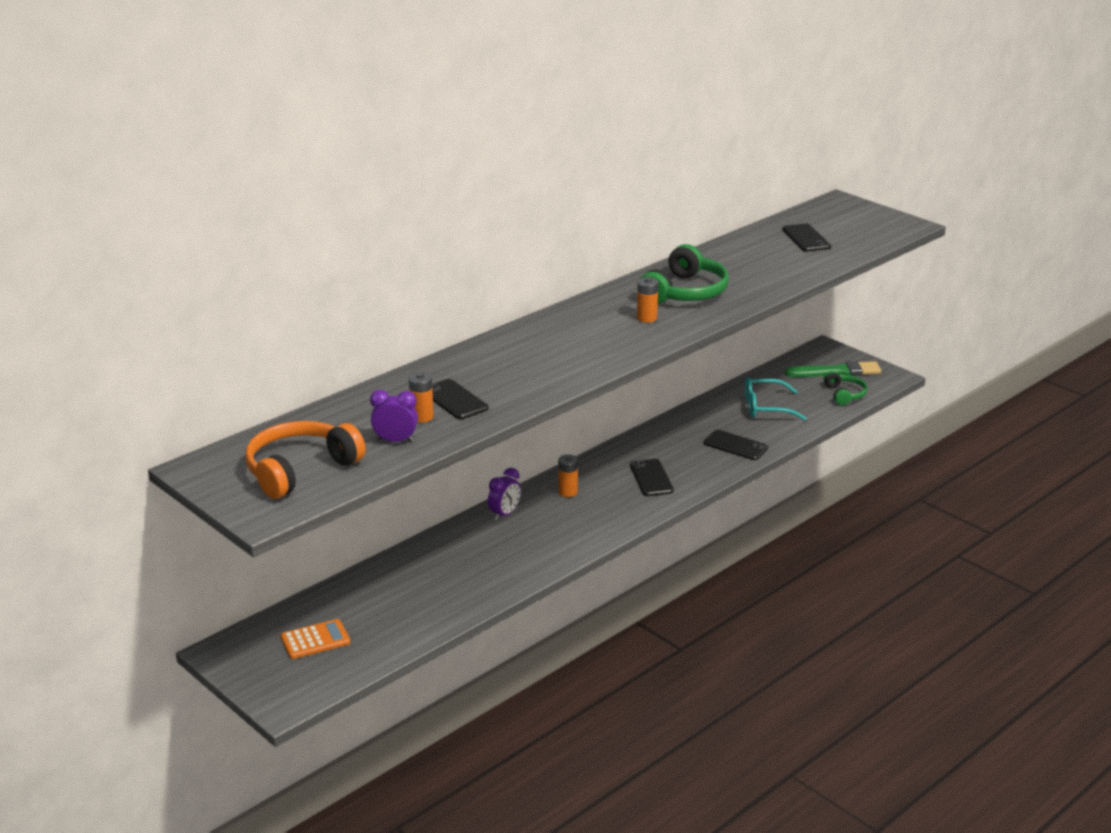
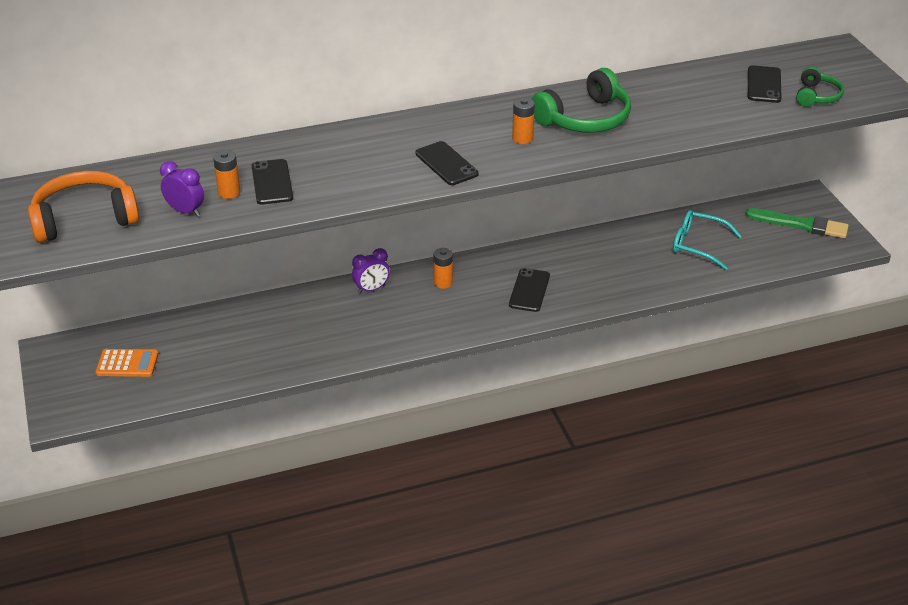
camera: 25 degrees right, 10 degrees up
black phone [704,430,768,460] -> black phone moved to [415,141,478,185]
green headphones [824,371,868,405] -> green headphones moved to [796,67,844,107]

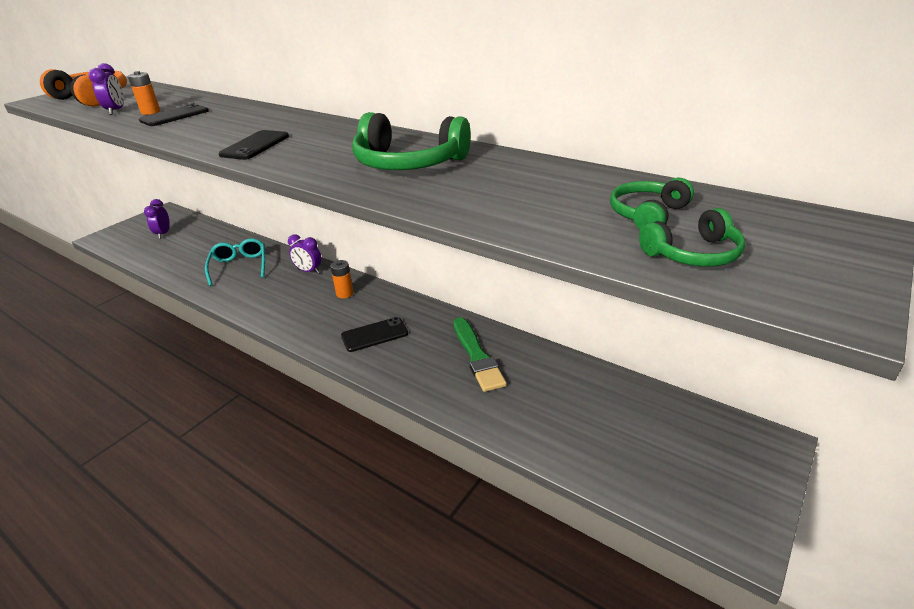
camera: 55 degrees right, 5 degrees down
orange calculator [96,349,159,377] -> purple clock [144,199,170,239]
orange battery [512,98,535,144] -> none
turquoise glasses [673,210,742,270] -> turquoise glasses moved to [205,238,265,286]
green brush [745,208,849,238] -> green brush moved to [454,317,507,392]
black phone [748,65,782,103] -> green headphones [610,178,694,229]

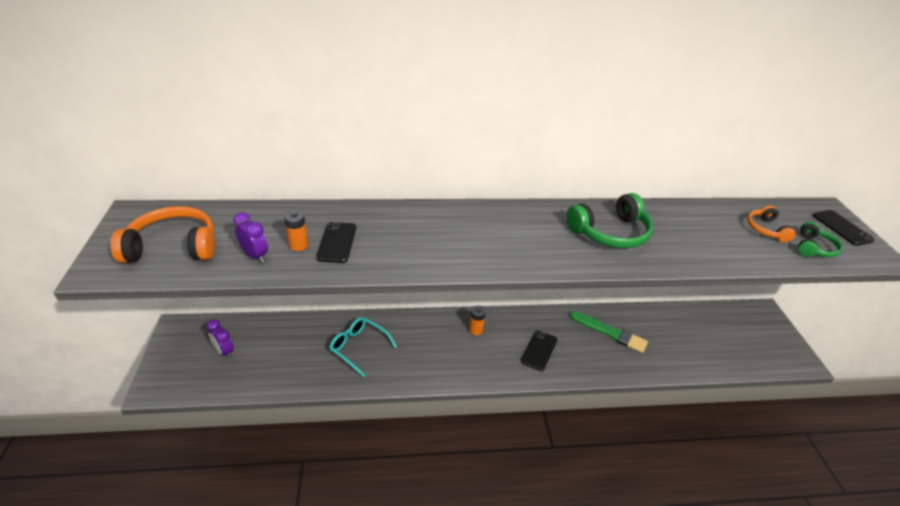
camera: 45 degrees left, 5 degrees up
black phone [218,130,289,160] -> black phone moved to [813,210,874,246]
purple clock [288,234,322,274] -> none
green headphones [610,178,694,229] -> orange headphones [747,206,796,242]

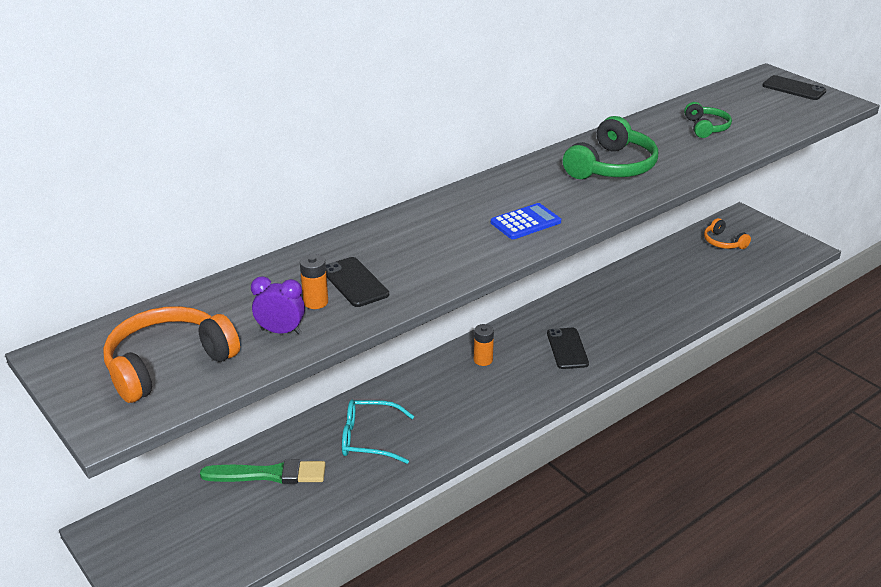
camera: 30 degrees left, 5 degrees down
purple clock [207,319,234,359] -> none
green brush [570,311,648,353] -> green brush moved to [200,459,326,484]
orange headphones [747,206,796,242] -> orange headphones moved to [704,218,751,249]
green headphones [798,222,843,257] -> green headphones moved to [684,102,732,138]
none -> blue calculator [491,203,561,239]

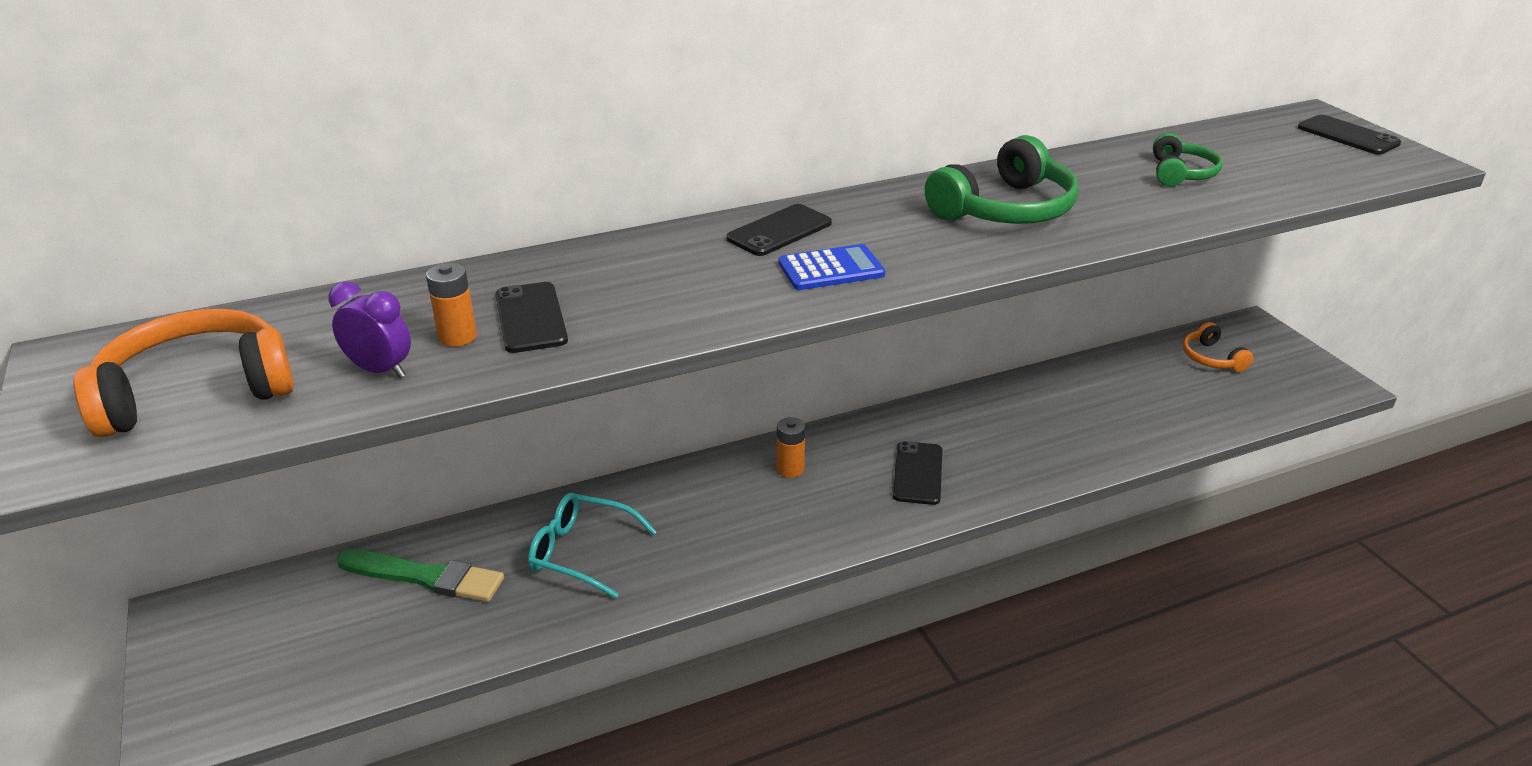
camera: 15 degrees right, 0 degrees up
none -> black phone [726,204,832,256]

